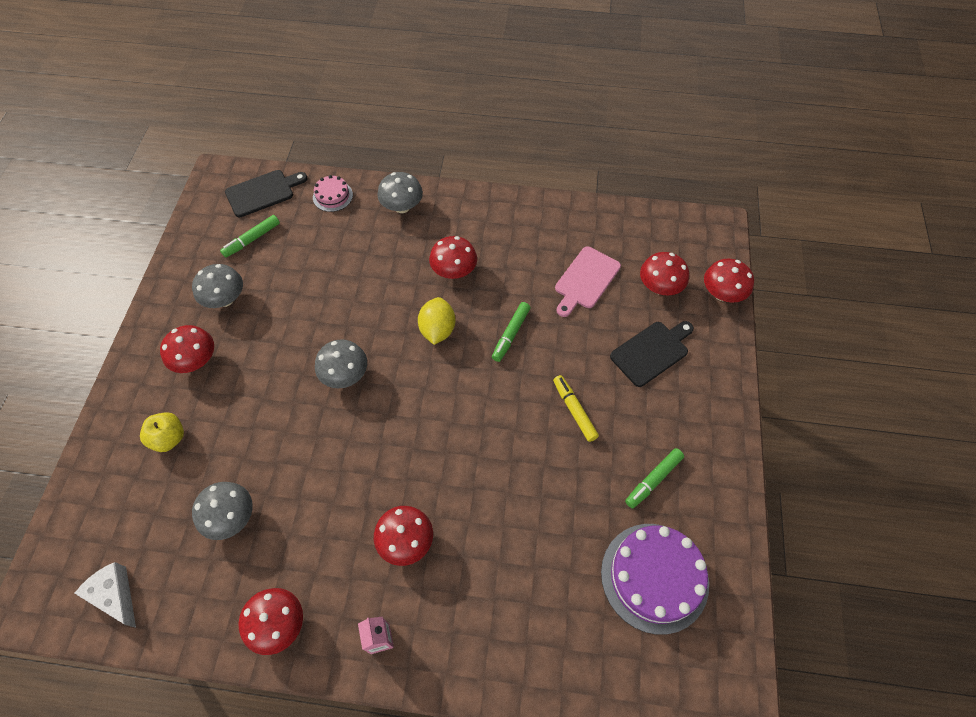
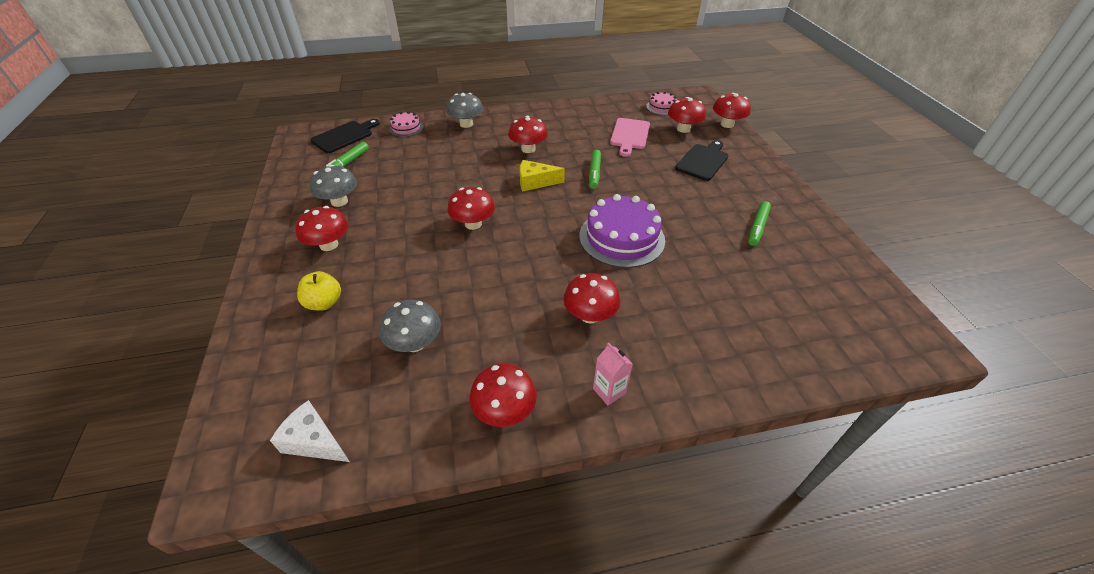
camera: 20 degrees left, 15 degrees down
grey mushroom [315,339,367,388] -> red mushroom [447,187,495,230]
yellow lemon [418,297,455,345] -> yellow cheese [520,160,565,192]
yellow marker [553,375,599,442] -> none
purple cake [601,524,709,635] -> purple cake moved to [579,194,665,268]
none -> pink cake [646,92,677,115]

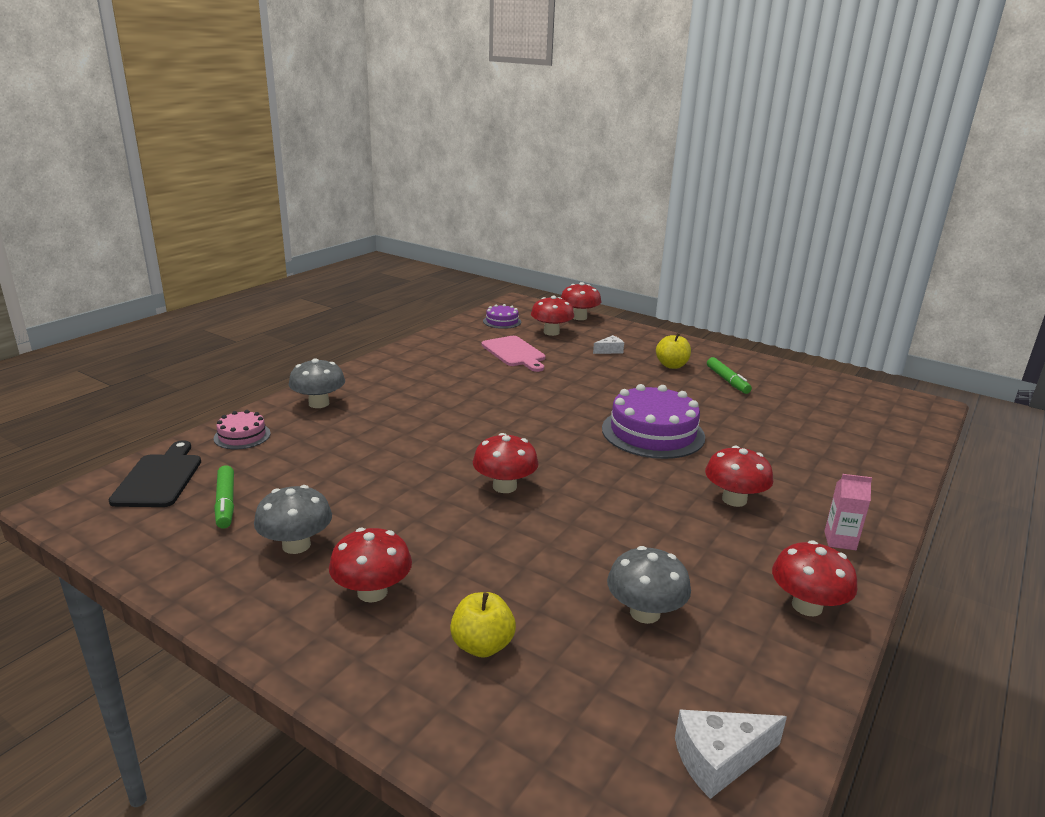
camera: 45 degrees left, 20 degrees down
red mushroom [508,116,548,153] -> none
yellow cheese [520,160,565,192] -> none
green marker [589,150,601,189] -> none
pink cake [646,92,677,115] -> purple cake [483,304,521,329]
black cutting board [675,140,729,181] -> white cheese [593,335,624,354]
none -> yellow apple [656,333,691,369]

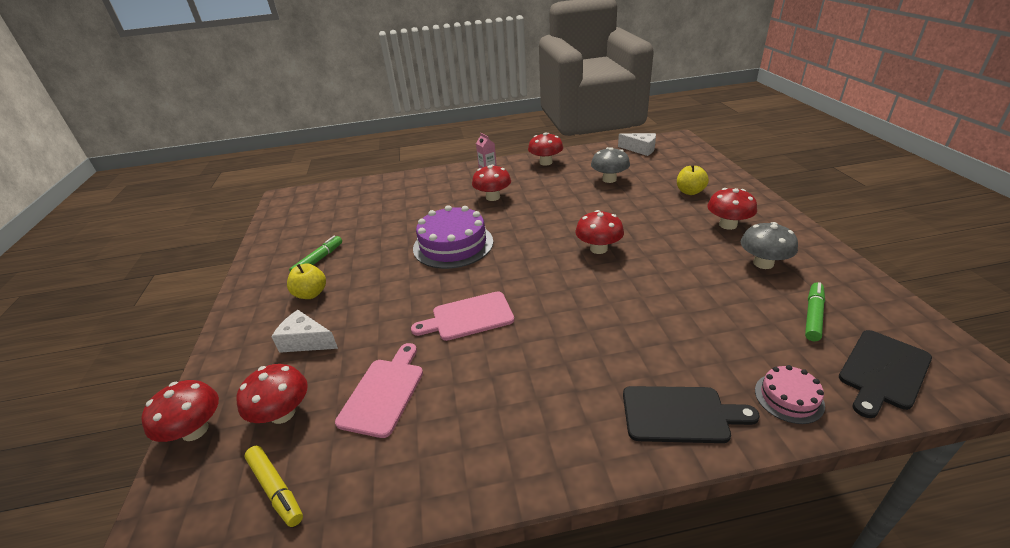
camera: 130 degrees left, 10 degrees up
grey mushroom [289,358,345,408] -> black cutting board [623,386,760,443]
purple cake [483,304,521,329] -> yellow marker [244,446,303,527]
white cheese [593,335,624,354] -> white cheese [271,310,338,353], size x1.57
none -> pink cutting board [411,291,514,341]

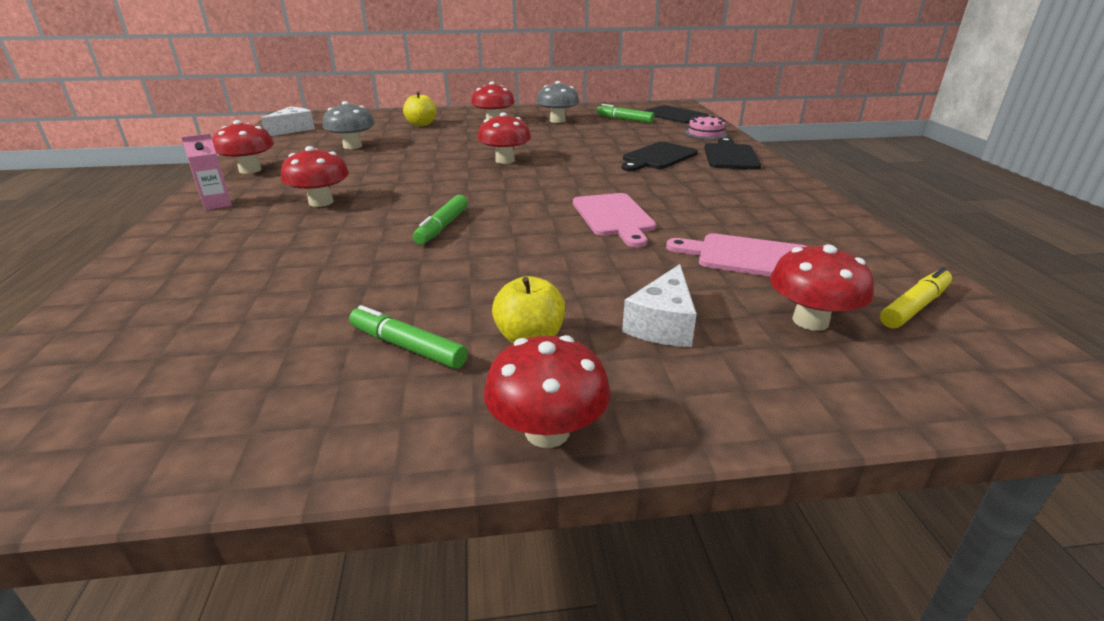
camera: 90 degrees left, 5 degrees down
red mushroom [141,380,219,442] -> red mushroom moved to [484,335,610,448]
purple cake [413,205,493,269] -> green marker [413,195,468,245]
none -> black cutting board [622,142,698,171]

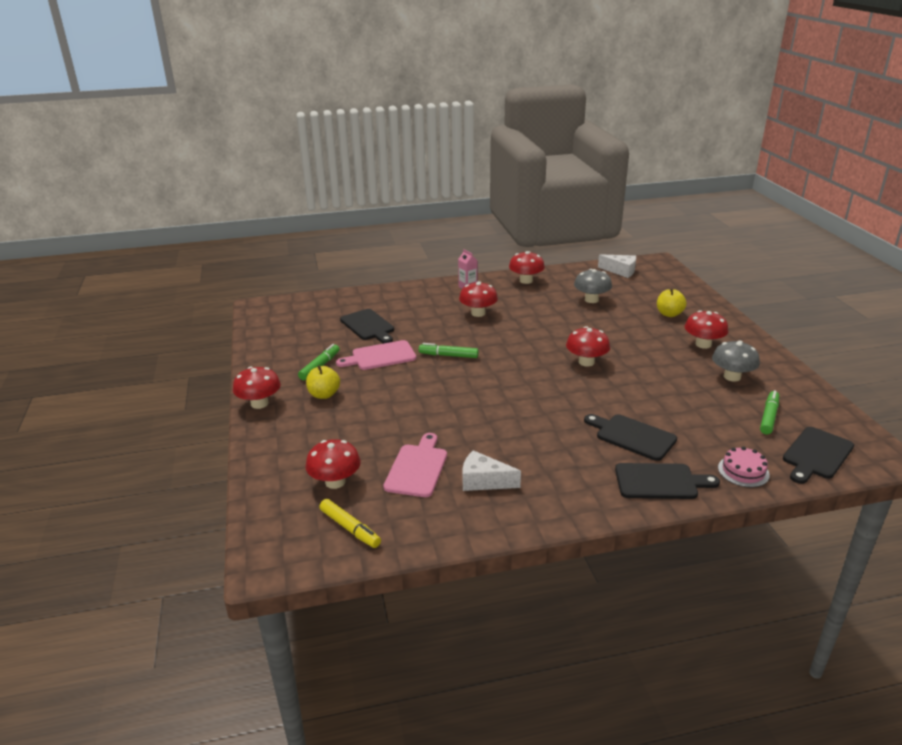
camera: 85 degrees right, 0 degrees up
pink cutting board [573,193,656,247] -> pink cutting board moved to [336,340,417,370]
white cheese [622,264,697,347] -> white cheese moved to [462,450,521,491]
none -> black cutting board [340,309,394,344]

